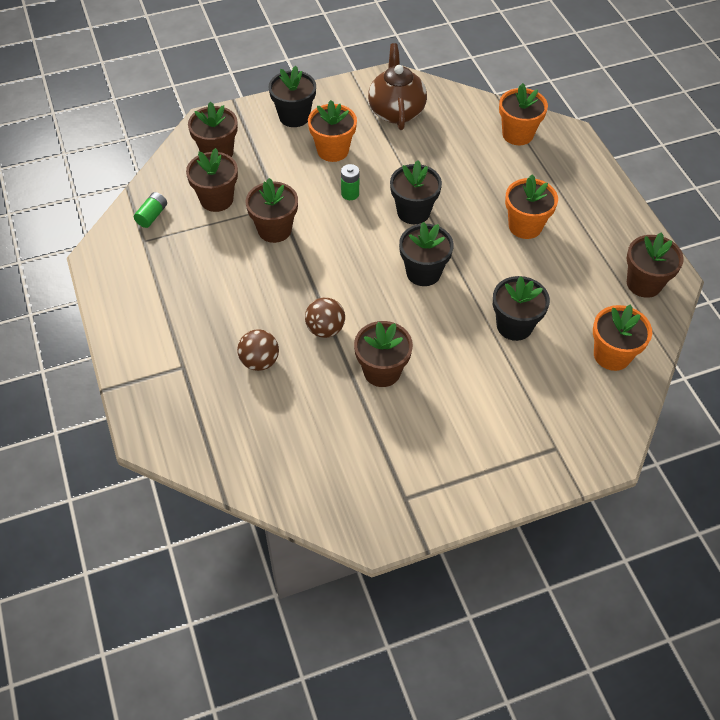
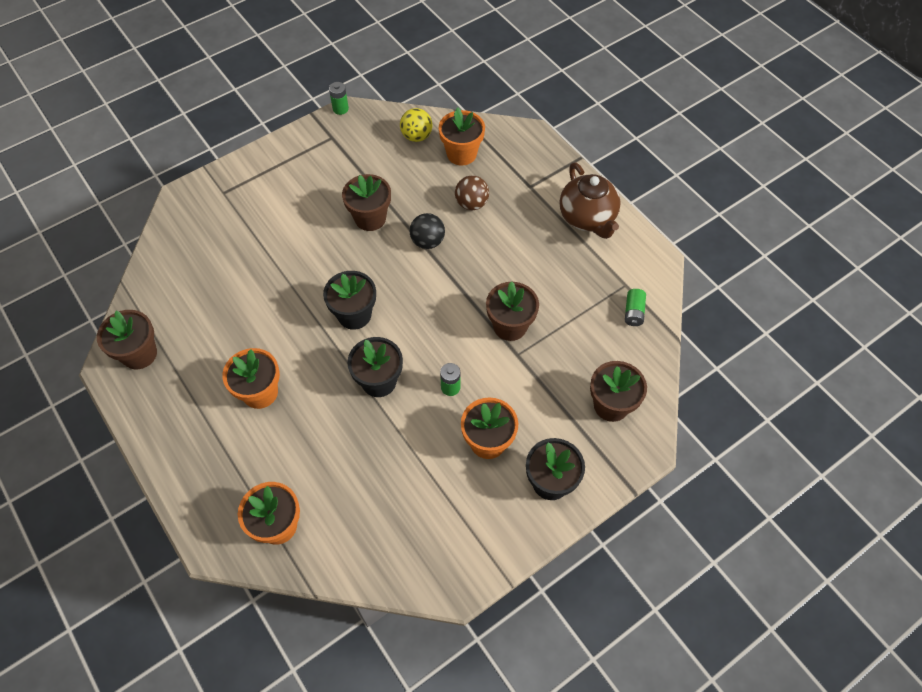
camera: 165 degrees right, 5 degrees up
brown flower pot [186,148,238,212] -> none
brown ball [305,297,345,338] -> black ball [410,213,445,249]
brown teapot [368,43,427,130] -> brown teapot moved to [560,162,621,239]
black flower pot [493,276,550,341] -> none
orange flower pot [593,304,652,371] -> orange flower pot moved to [439,107,485,166]
none -> green battery [329,82,349,115]
none -> yellow ball [400,108,432,142]

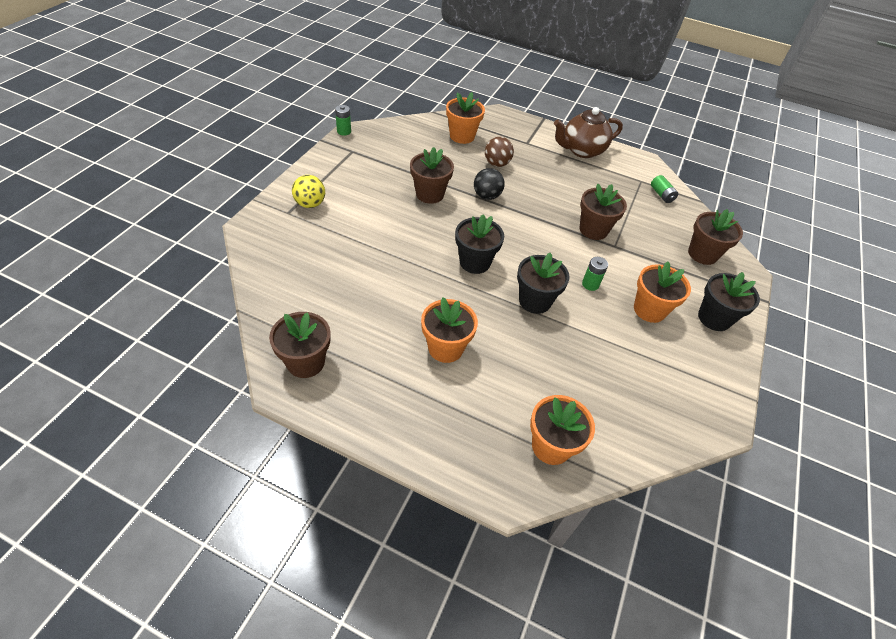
camera: 35 degrees left, 10 degrees down
yellow ball [400,108,432,142] -> yellow ball moved to [292,175,325,208]
brown teapot [560,162,621,239] -> brown teapot turned 120 degrees clockwise [554,107,623,158]

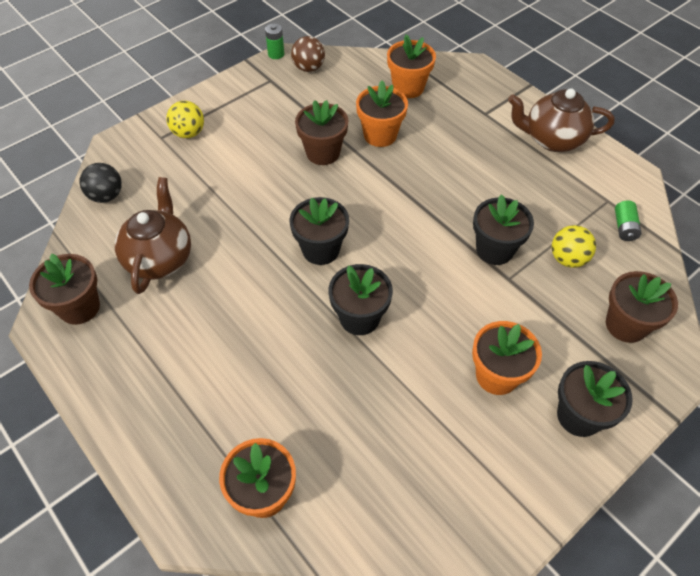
camera: 30 degrees right, 5 degrees up
orange flower pot [421,298,478,363] -> orange flower pot moved to [356,80,408,147]
black ball [474,168,505,200] -> black ball moved to [79,163,122,203]
brown ball [485,137,514,167] -> brown ball moved to [291,36,325,72]
brown flower pot [579,184,627,240] -> black flower pot [473,194,534,265]
green battery [582,257,608,291] -> none
none -> brown teapot [115,177,191,294]
none -> yellow ball [552,225,596,268]

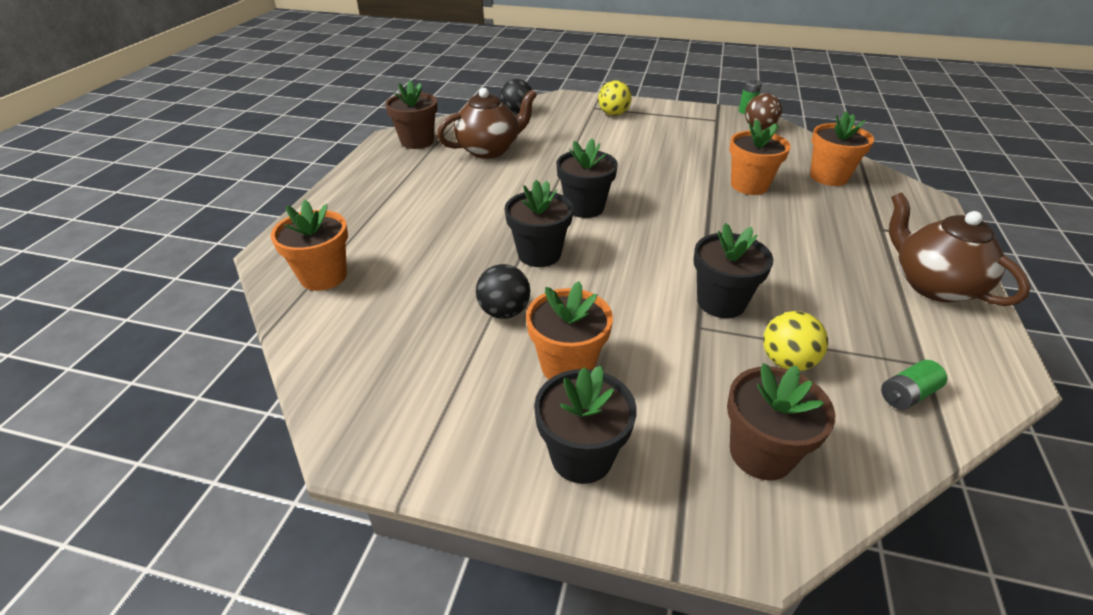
camera: 55 degrees right, 15 degrees down
brown flower pot [295,100,348,165] -> none
none -> black ball [476,264,530,319]

